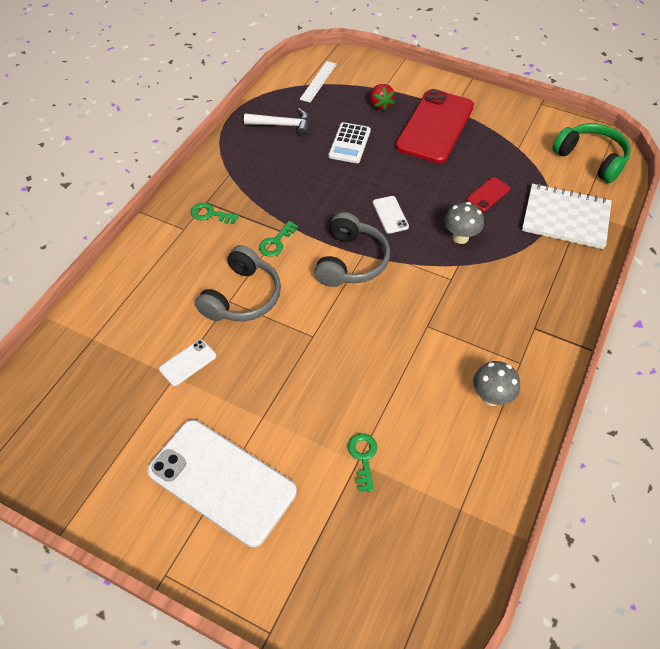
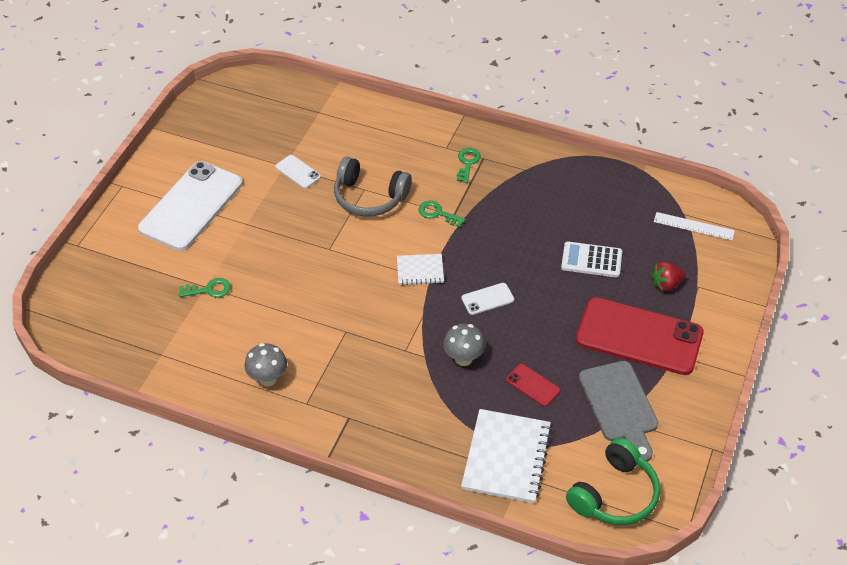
camera: 85 degrees right, 5 degrees down
white hammer [244,108,310,137] -> none
grey headphones [314,212,390,287] -> white notebook [397,254,444,285]
none -> grey cutting board [579,361,658,462]

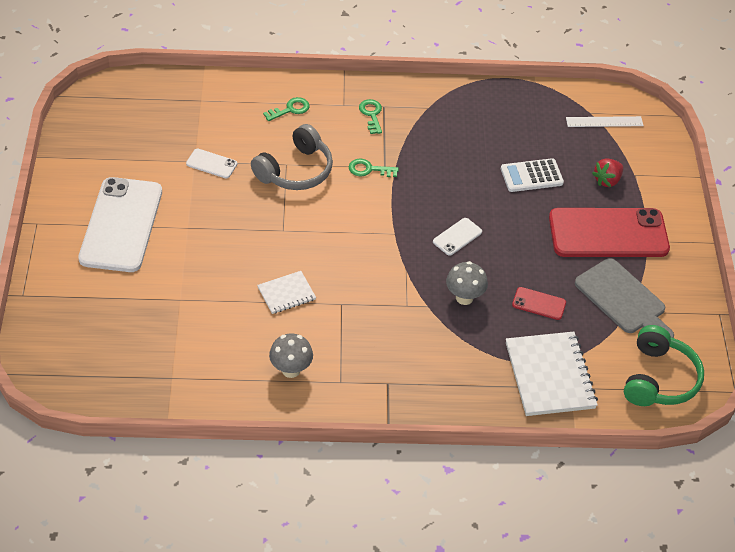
camera: 25 degrees left, 0 degrees up
green key [179,278,231,298] -> green key moved to [263,97,310,121]
grey headphones [334,157,412,217] -> grey headphones turned 45 degrees counterclockwise [251,124,333,190]
white notebook [397,254,444,285] -> white notebook moved to [257,271,316,314]

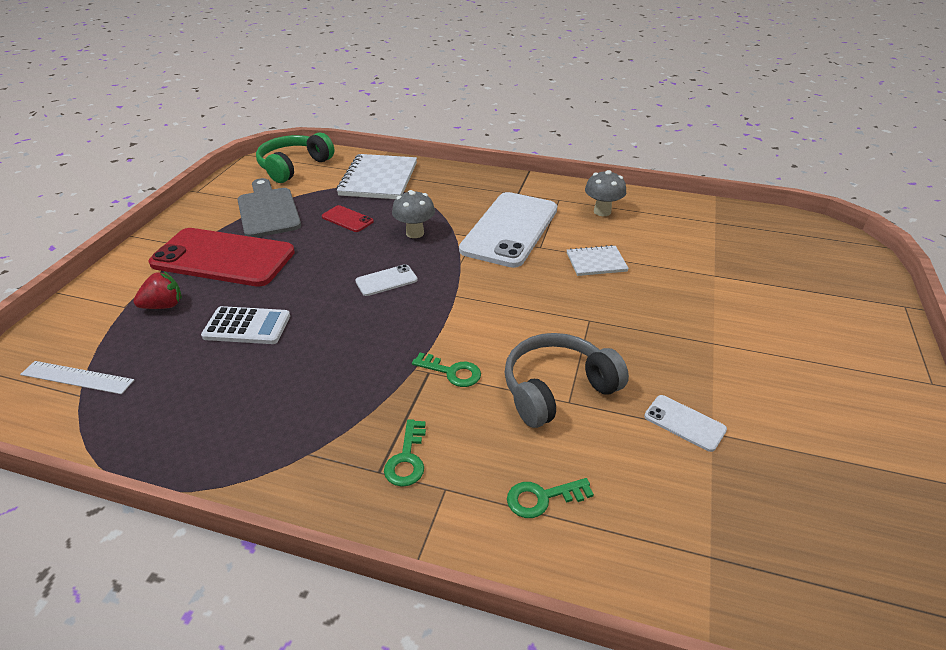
camera: 160 degrees left, 10 degrees down
white phone [78,177,162,272] -> white phone moved to [459,192,557,268]

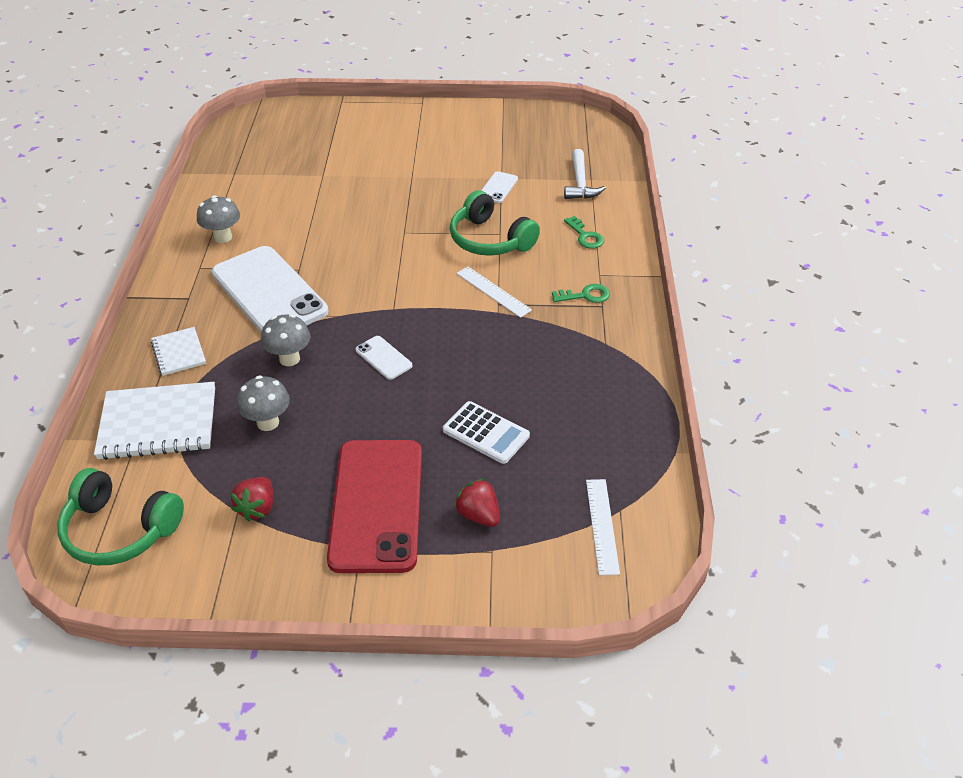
camera: 105 degrees left, 5 degrees up
white calculator [201,306,290,344] -> white calculator turned 135 degrees clockwise [443,401,530,464]
grey cutting board [237,178,301,237] -> red strawberry [230,477,273,521]
red phone [322,205,374,232] -> grey mushroom [237,376,290,431]
green key [412,353,481,387] -> white ruler [456,267,532,318]
white phone [459,192,557,268] -> white phone turned 45 degrees clockwise [212,246,328,333]
grey headphones [504,333,629,428] -> green headphones [450,190,540,256]
white notebook [567,245,629,276] -> white notebook moved to [151,327,206,376]
none -> white hammer [564,149,606,199]

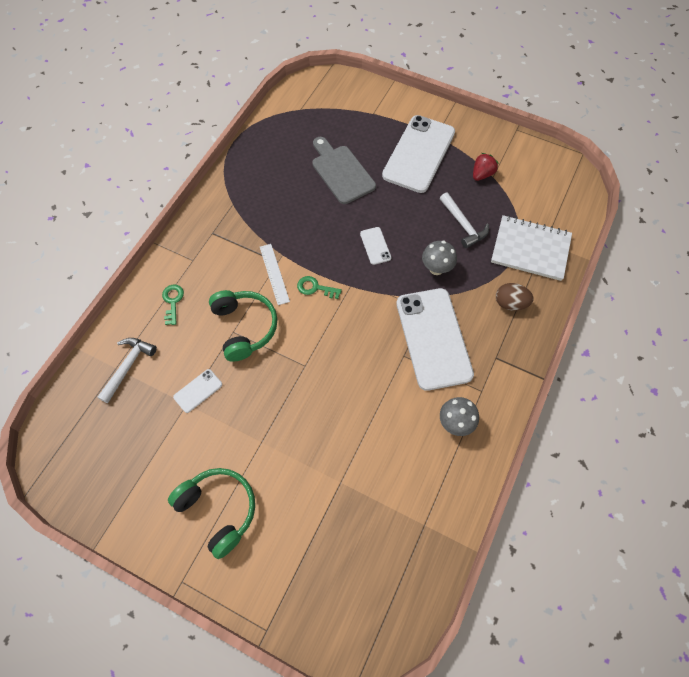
camera: 155 degrees left, 20 degrees up
green headphones [57,468,184,566] -> green headphones moved to [168,468,255,559]
white notebook [151,327,206,376] -> brown egg [496,283,534,311]
grey mushroom [237,376,290,431] -> white hammer [440,193,489,248]
red phone [327,440,422,573] -> white phone [382,115,455,193]
white calculator [443,401,530,464] -> grey cutting board [312,137,376,204]
red strawberry [454,478,500,527] -> none
green key [552,284,610,303] -> green key moved to [297,276,342,299]
white ruler [586,479,620,575] -> none

